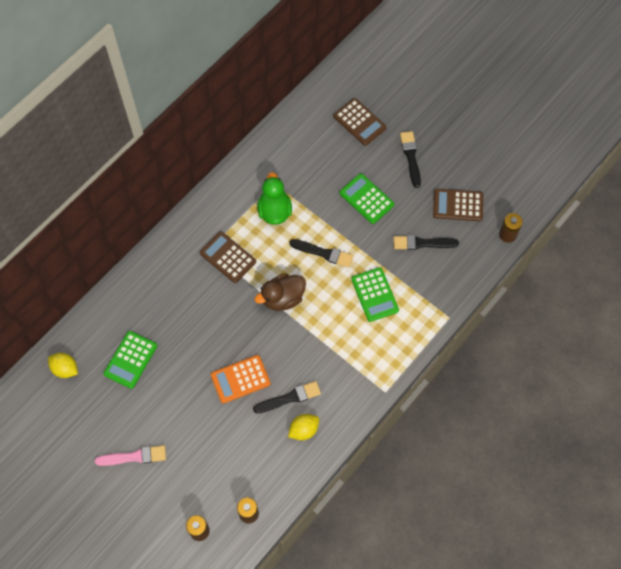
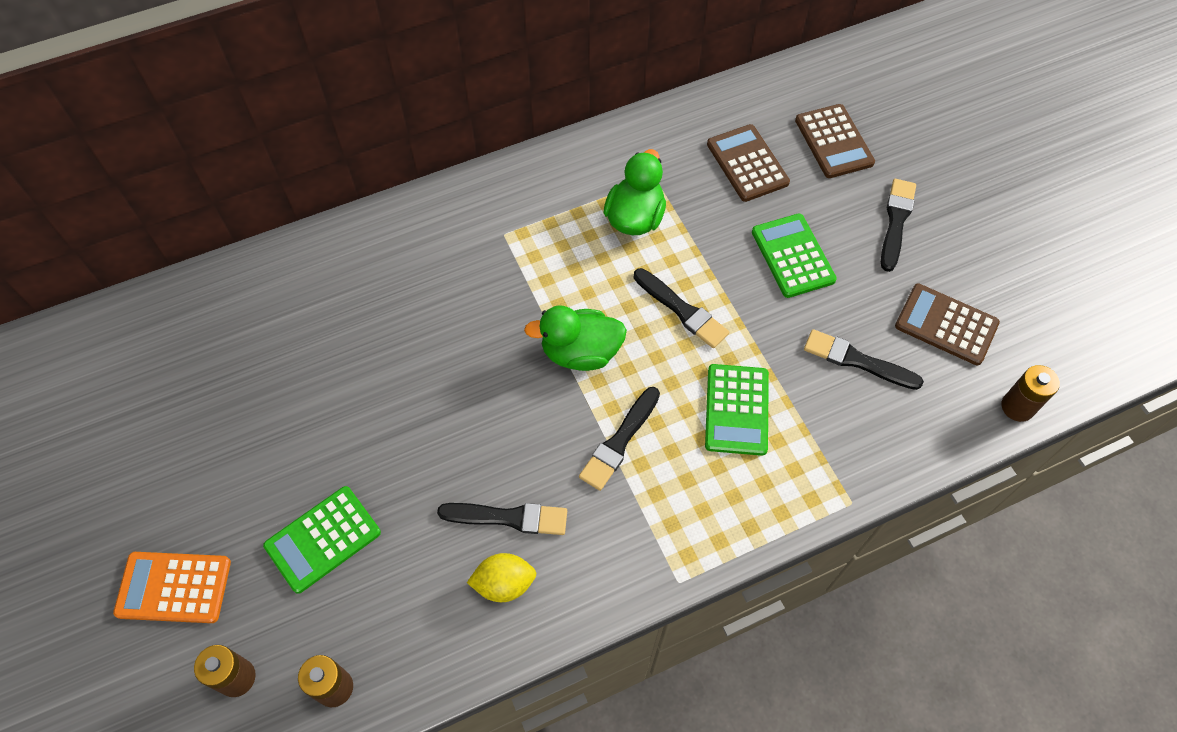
camera: 25 degrees right, 5 degrees down
yellow lemon [48,353,78,378] -> none
pink brush [95,445,166,466] -> none
green calculator [104,331,157,389] -> green calculator moved to [263,486,381,594]
brown calculator [200,231,256,283] -> brown calculator moved to [707,124,790,202]
orange calculator [211,355,271,404] -> orange calculator moved to [113,552,231,623]
brown duck [254,274,306,311] -> green duck [524,305,627,371]
none -> black brush [579,387,660,491]

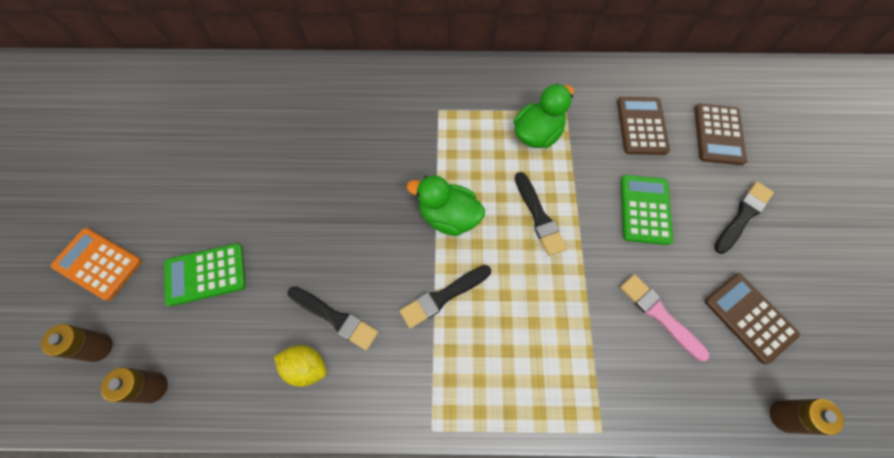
camera: 25 degrees right, 5 degrees up
green calculator [705,364,769,456] -> none
black brush [804,329,924,390] -> pink brush [620,274,709,361]

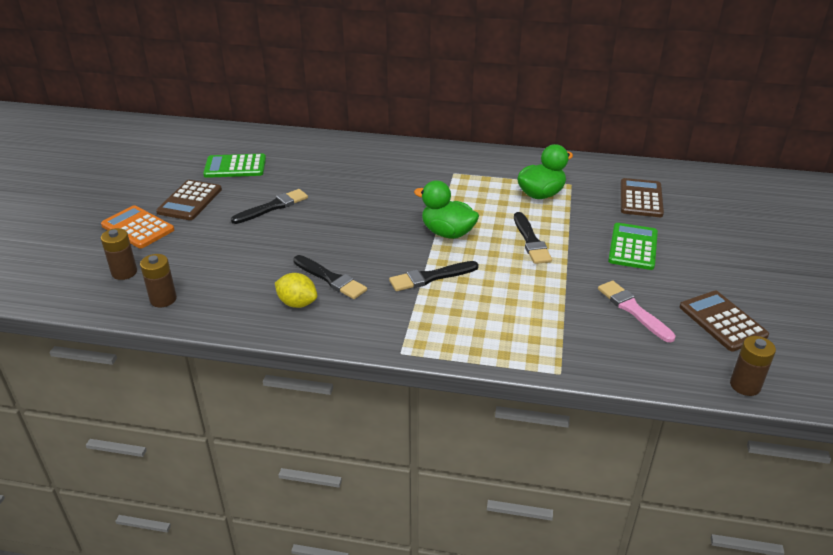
camera: 10 degrees right, 30 degrees down
green calculator [164,243,246,306] -> green calculator moved to [203,154,266,178]
brown calculator [695,104,747,165] -> brown calculator moved to [156,180,222,220]
black brush [714,181,774,254] -> black brush moved to [231,189,308,224]

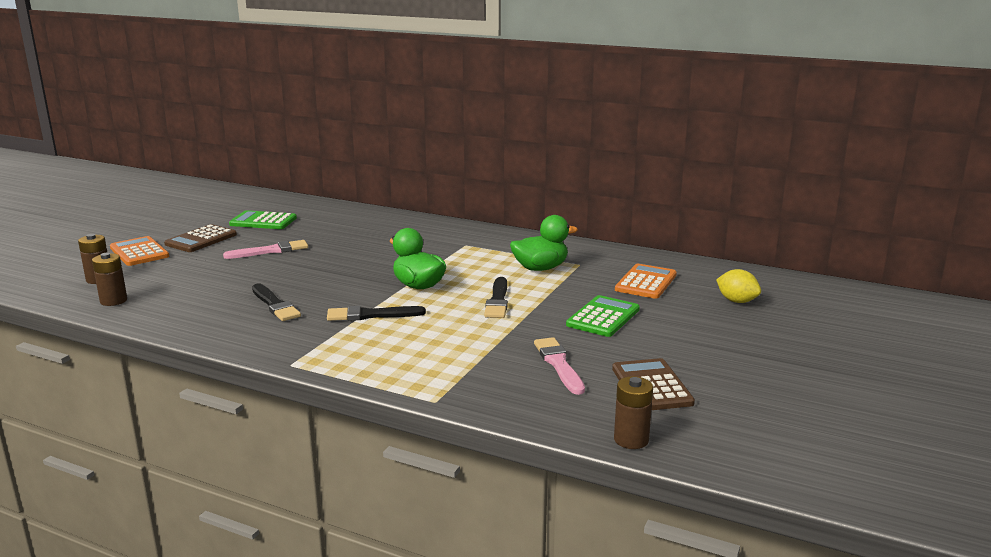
camera: 15 degrees right, 15 degrees down
black brush [231,189,308,224] -> pink brush [223,240,308,259]
yellow lemon [275,273,317,308] -> yellow lemon moved to [716,269,761,303]
brown calculator [621,178,664,217] -> orange calculator [615,264,677,299]

